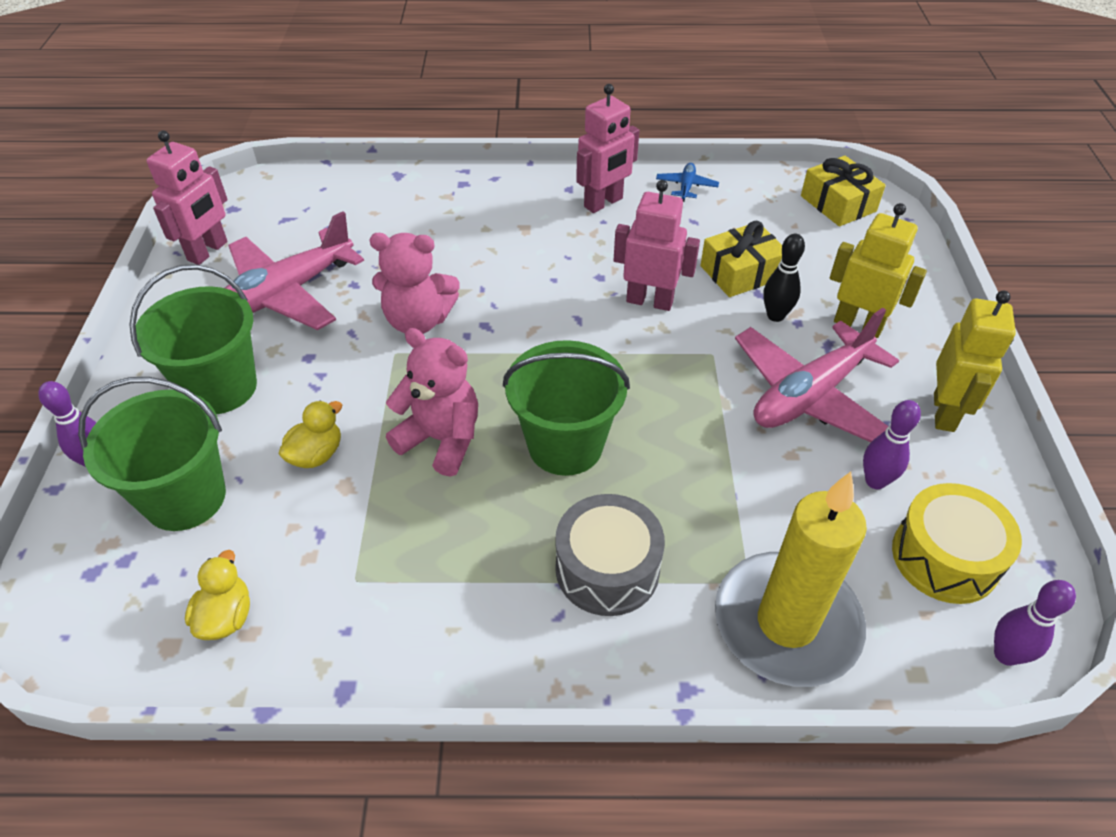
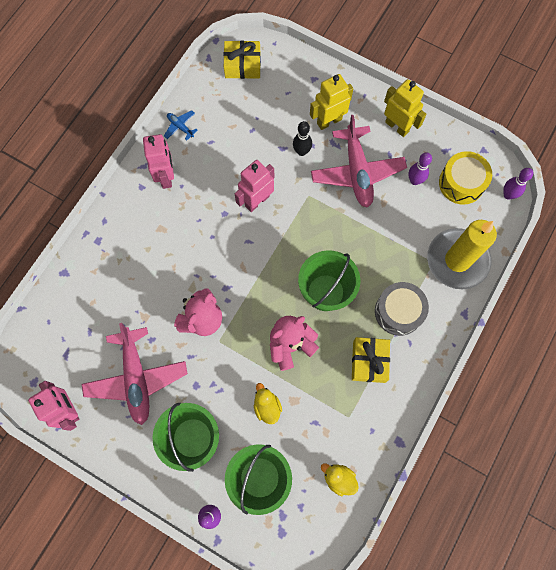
camera: 60 degrees left, 25 degrees up
yellow gift [700,221,782,297] -> yellow gift moved to [352,337,390,383]

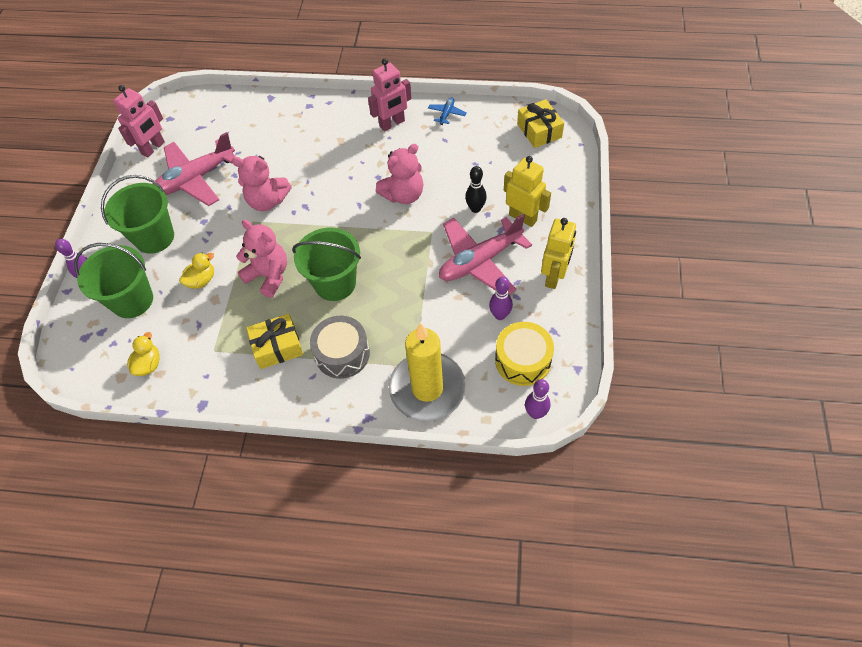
camera: 70 degrees right, 15 degrees down
pink robot [234,160,274,212] -> pink teddy bear [376,144,423,204]

